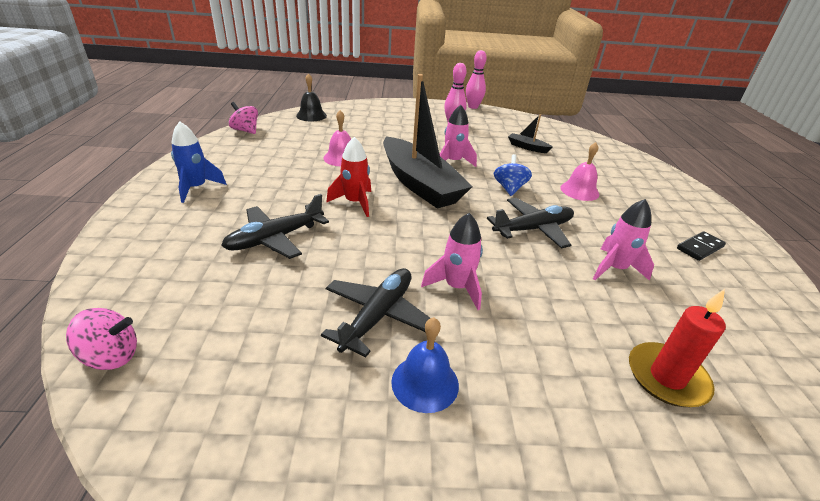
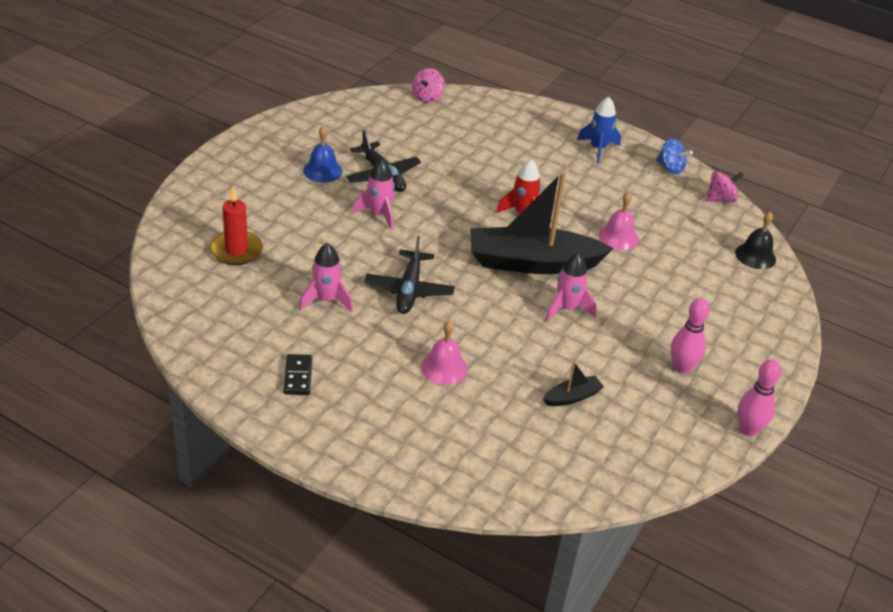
camera: 120 degrees right, 5 degrees up
black plane [221,194,329,259] -> none
blue spinning top [494,154,532,196] -> blue spinning top moved to [656,138,693,174]

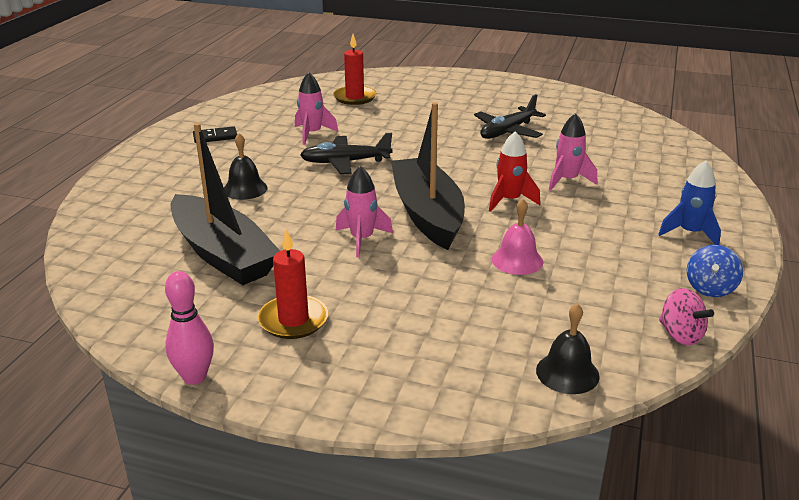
camera: 80 degrees right, 10 degrees down
blue bell [303,126,343,183] -> none
pink rocket [352,159,395,230] -> pink rocket moved to [549,113,597,191]
pink spinning top [412,68,445,103] -> none
pink bell [421,321,468,385] -> black bell [224,133,268,200]
black boat [543,362,604,406] -> black boat [171,123,280,285], size x2.42
pink bowling pin [671,298,710,374] -> red candle [258,229,329,339]

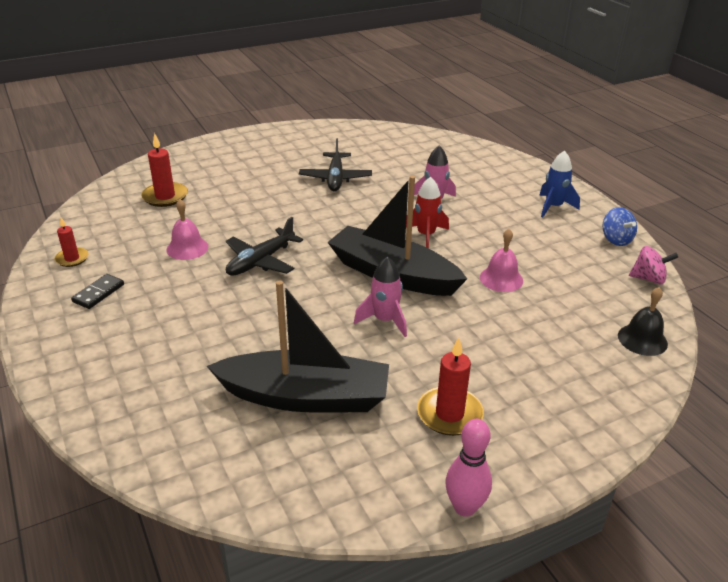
camera: 45 degrees left, 5 degrees up
black bell [224,133,268,200] -> none
pink rocket [295,72,338,145] -> pink bell [166,199,208,260]
none -> red candle [54,218,88,267]

